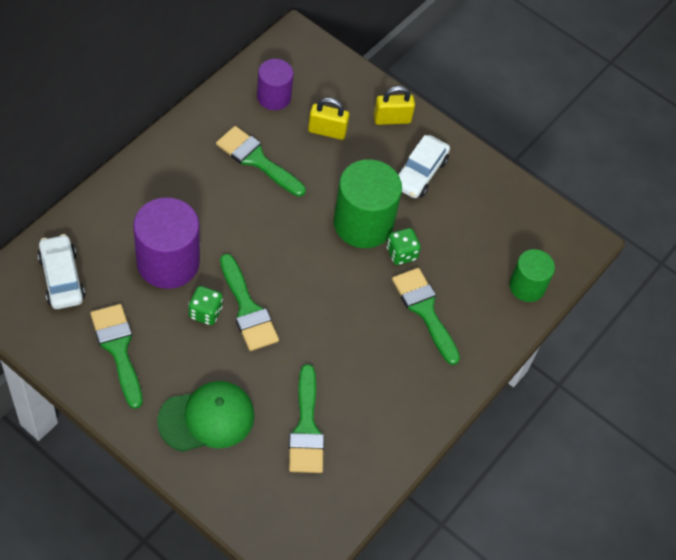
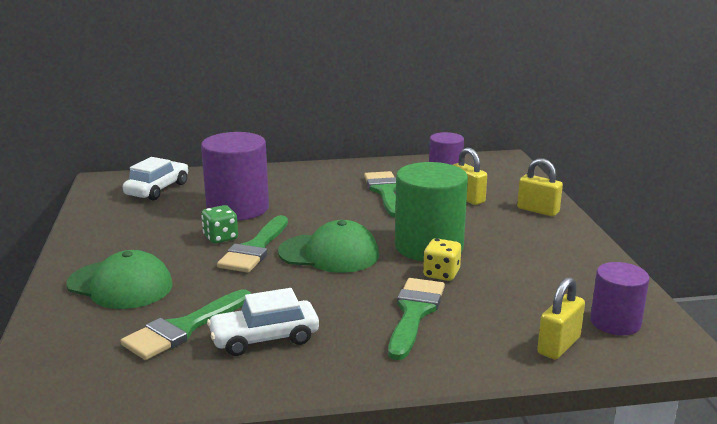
camera: 50 degrees right, 35 degrees down
green brush [90,304,143,409] -> none
green dice [387,228,421,265] -> yellow dice [423,238,461,281]
white car [397,135,450,198] -> white car moved to [207,288,319,356]
green cylinder [509,249,555,302] -> yellow padlock [537,277,585,360]
none -> green cap [278,220,379,273]
none -> purple cylinder [590,262,649,335]

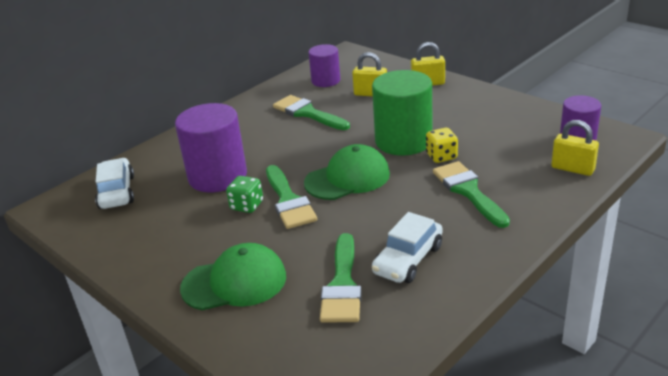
camera: 35 degrees left, 10 degrees up
yellow padlock [537,277,585,360] -> yellow padlock turned 60 degrees counterclockwise [551,120,599,176]

